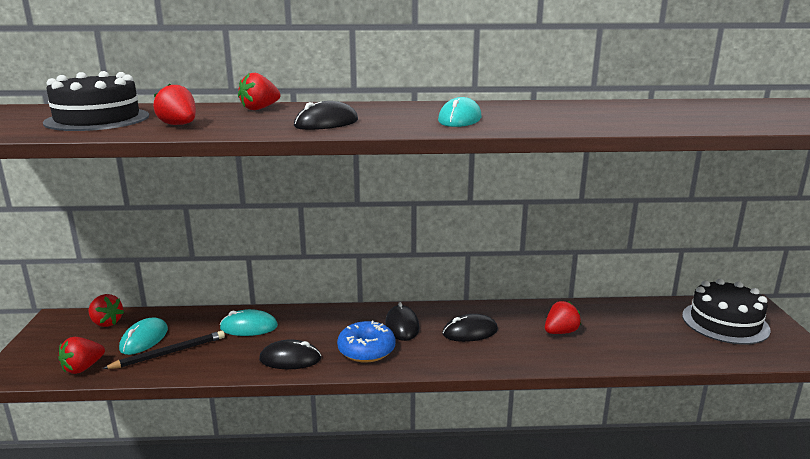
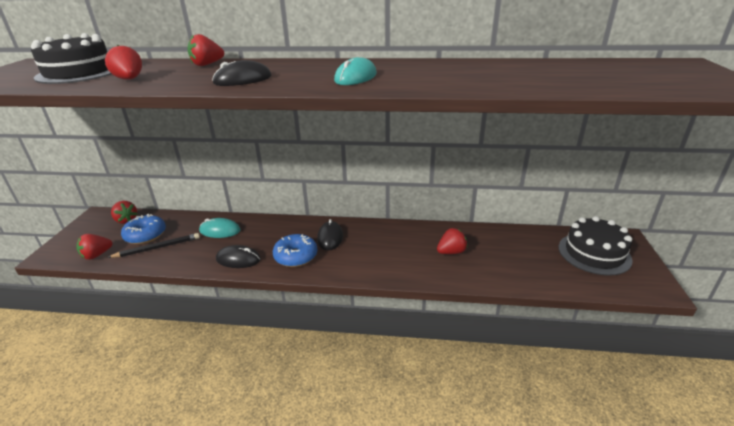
camera: 10 degrees right, 10 degrees up
turquoise mouse [119,317,168,355] -> blue donut [121,214,166,244]
black mouse [442,314,498,342] -> none

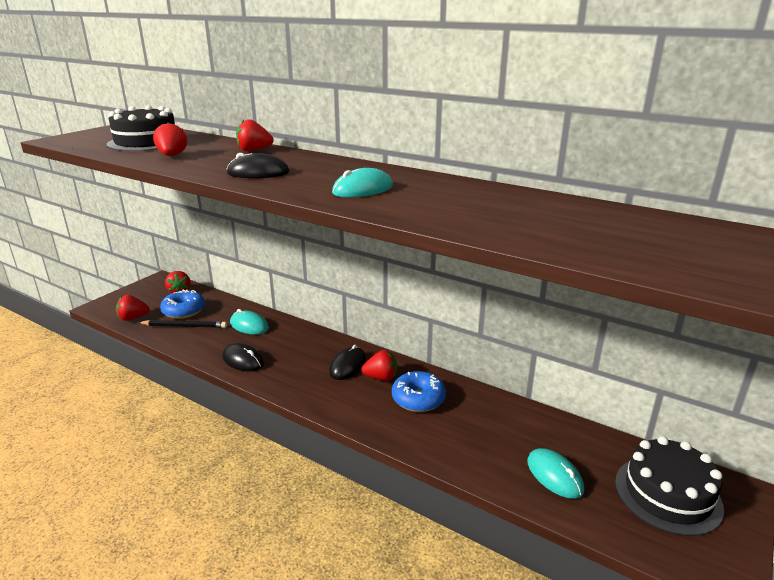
camera: 25 degrees right, 5 degrees down
blue donut [272,234,317,267] -> blue donut moved to [392,371,446,412]
red strawberry [437,228,468,254] -> red strawberry moved to [361,350,397,381]
none -> turquoise mouse [527,448,584,499]

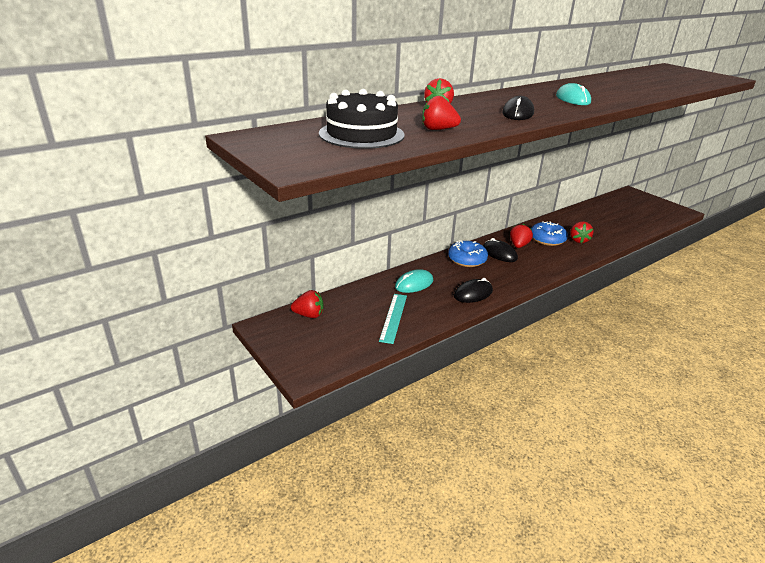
camera: 70 degrees left, 5 degrees up
red strawberry [116,295,150,321] -> red strawberry moved to [570,221,593,243]
black pencil [138,320,227,328] -> turquoise ruler [379,294,407,344]
blue donut [160,290,205,319] -> blue donut moved to [448,240,488,267]
turquoise mouse [527,448,584,499] -> none
black cake [615,436,724,536] -> none

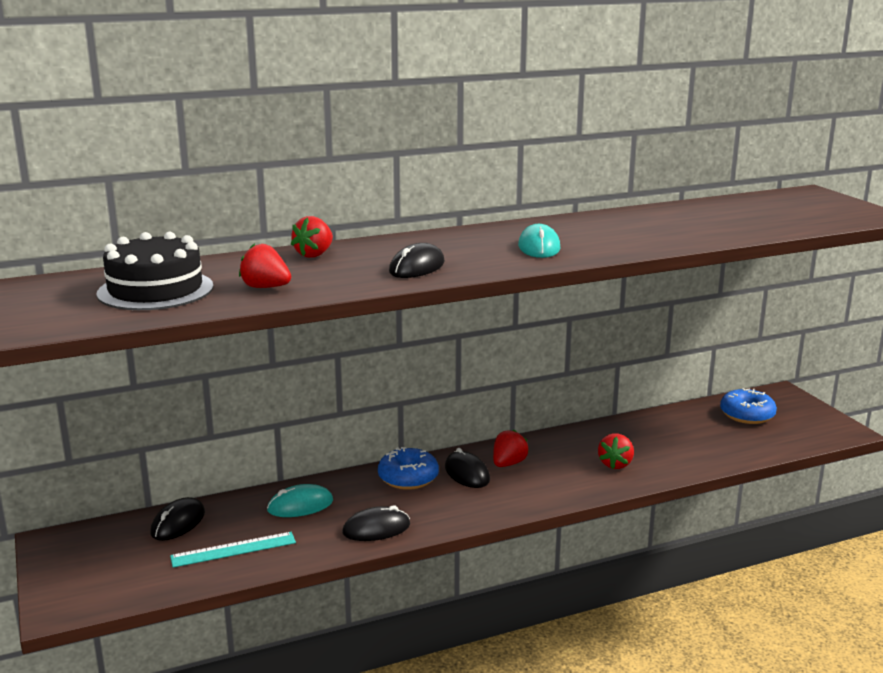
camera: 15 degrees right, 10 degrees down
red strawberry [291,290,323,318] -> none
turquoise ruler [379,294,407,344] -> turquoise ruler turned 45 degrees clockwise [170,532,296,568]
blue donut [531,221,568,246] -> blue donut moved to [720,388,777,424]
none -> black mouse [150,497,205,541]

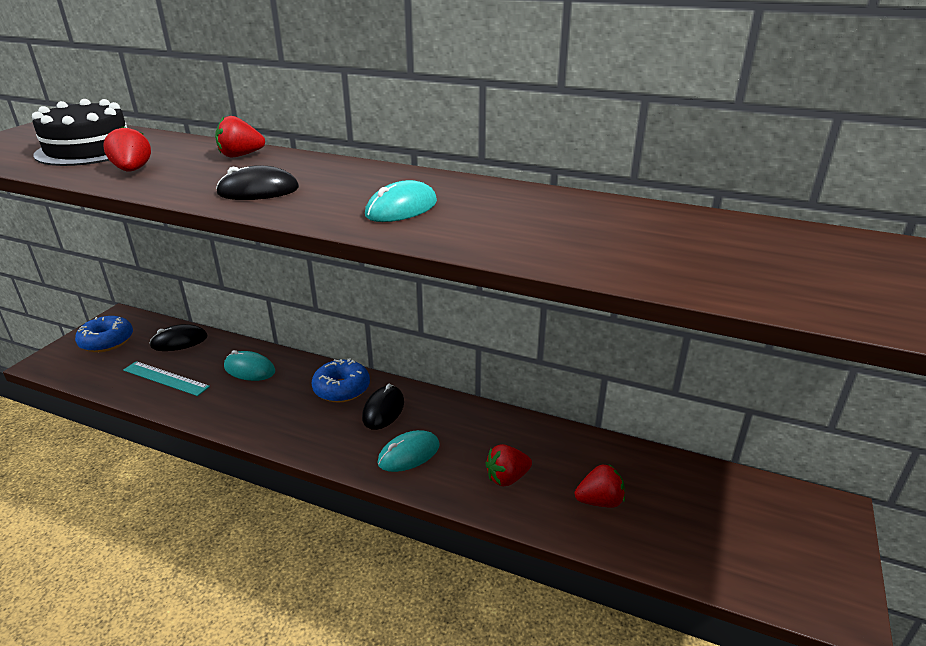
camera: 45 degrees right, 10 degrees up
black mouse [342,505,410,541] -> none
red strawberry [493,429,529,467] -> red strawberry moved to [575,464,625,508]
blue donut [720,388,777,424] -> blue donut moved to [75,316,133,352]
none -> turquoise mouse [378,430,439,472]

